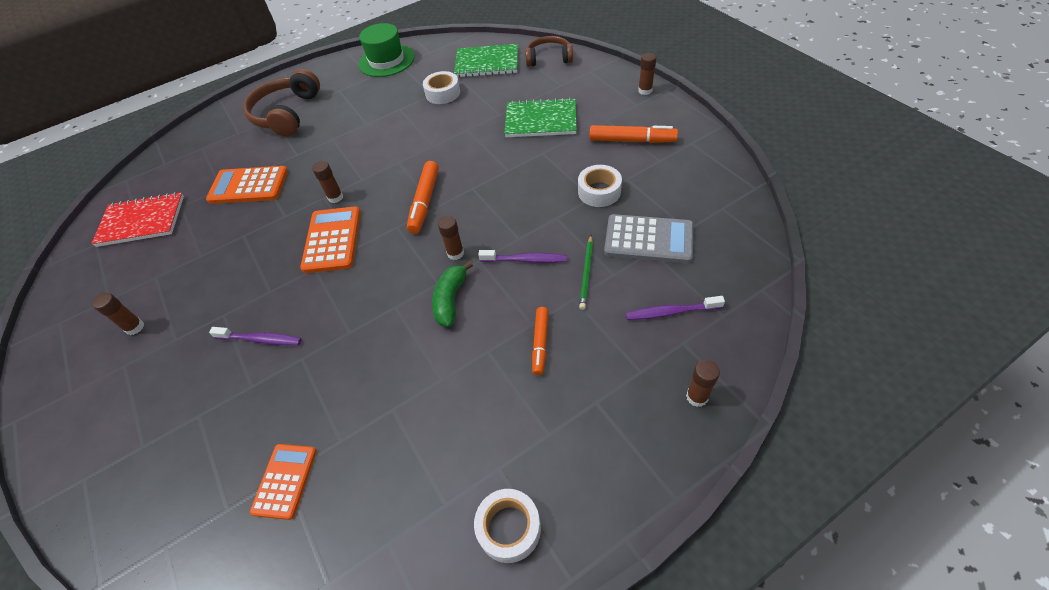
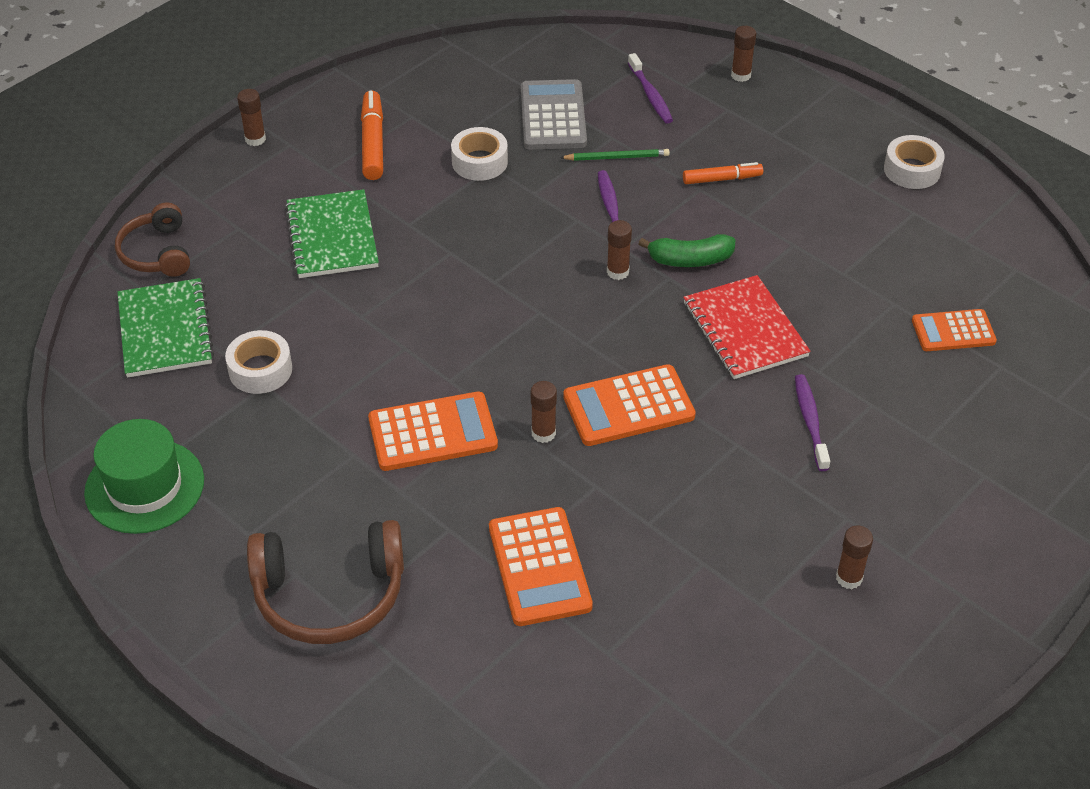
camera: 110 degrees left, 5 degrees down
red notebook [91,192,184,247] -> red notebook moved to [683,275,811,379]
orange marker [407,161,439,234] -> none
none -> orange calculator [368,392,498,471]

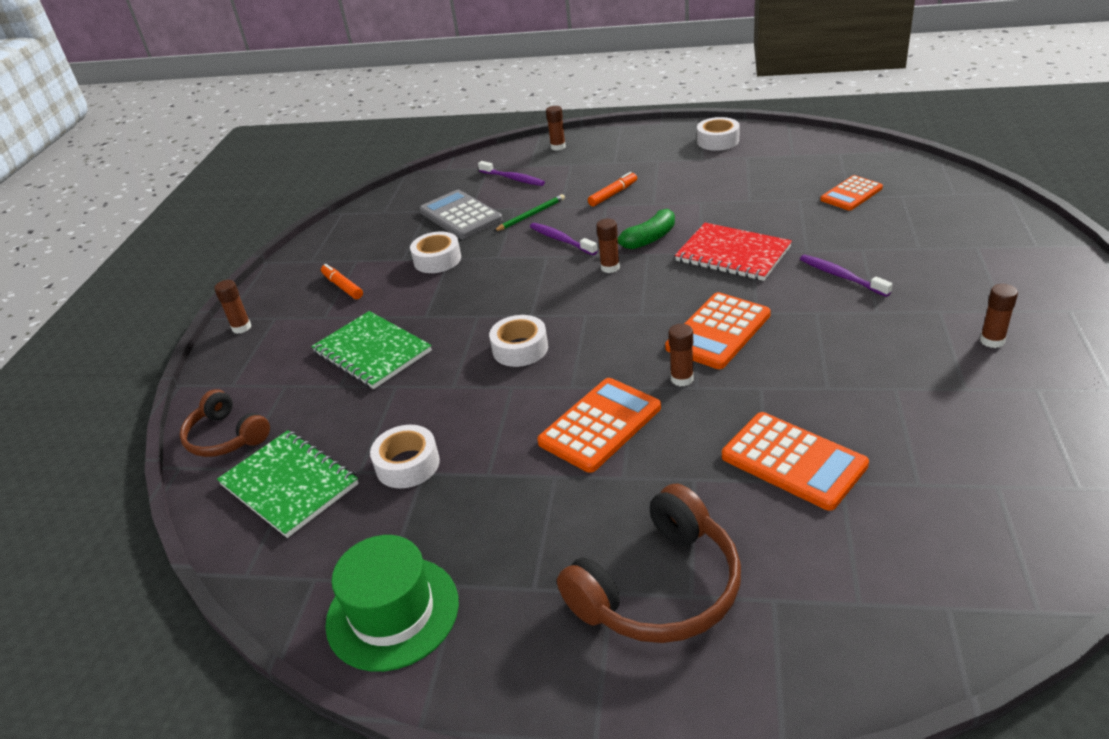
camera: 30 degrees left, 10 degrees down
orange marker [361,91,383,180] -> orange marker [321,264,363,299], size x0.66
none -> white tape [489,315,548,367]

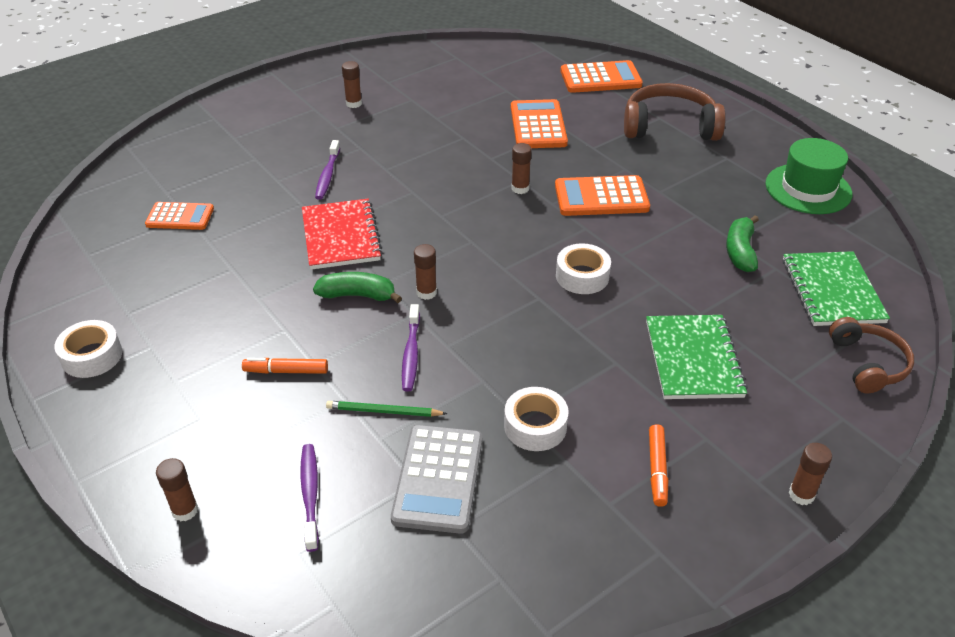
camera: 140 degrees left, 5 degrees up
white tape [370,425,440,488] -> green banana [726,215,759,272]
orange calculator [665,292,771,369] -> orange calculator moved to [560,60,643,93]

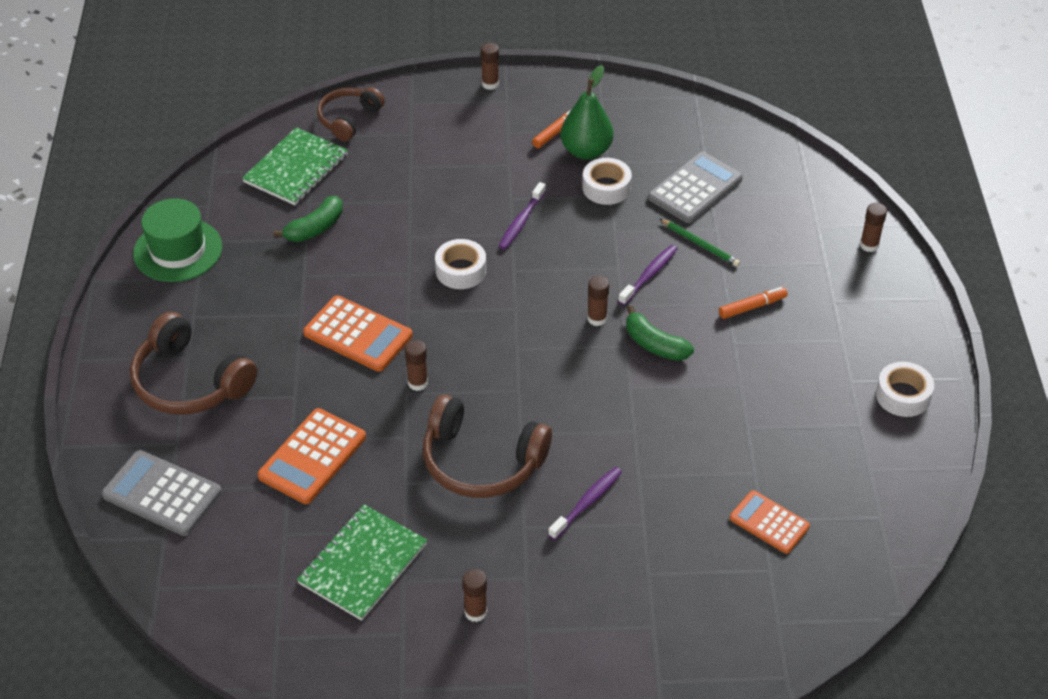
camera: 145 degrees left, 5 degrees up
orange marker [242,358,328,374] -> orange marker turned 60 degrees counterclockwise [719,287,788,319]
purple toothbrush [300,444,319,552] -> purple toothbrush moved to [498,182,546,250]
red notebook [302,199,383,270] -> none
orange calculator [560,60,643,93] -> grey calculator [102,450,222,536]
green notebook [646,315,748,399] -> green notebook moved to [297,504,427,621]
none -> brown headphones [423,394,552,498]
none -> green pear [560,65,614,160]

